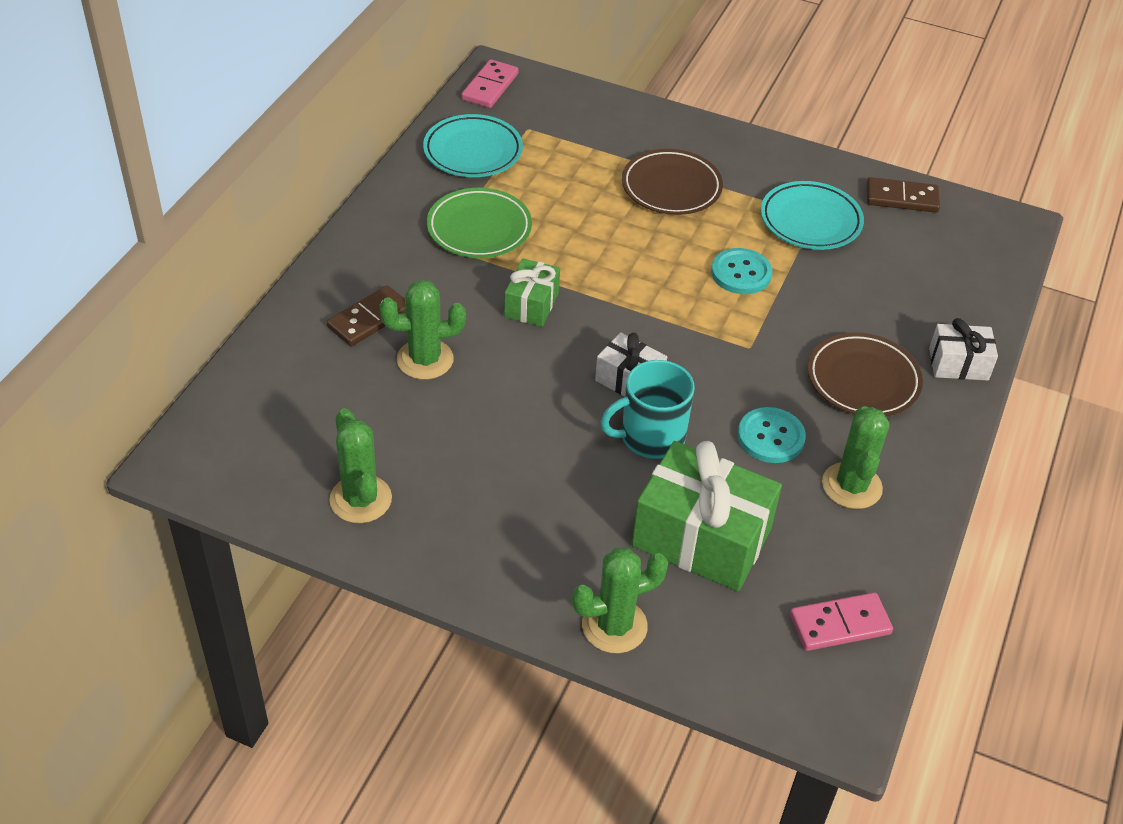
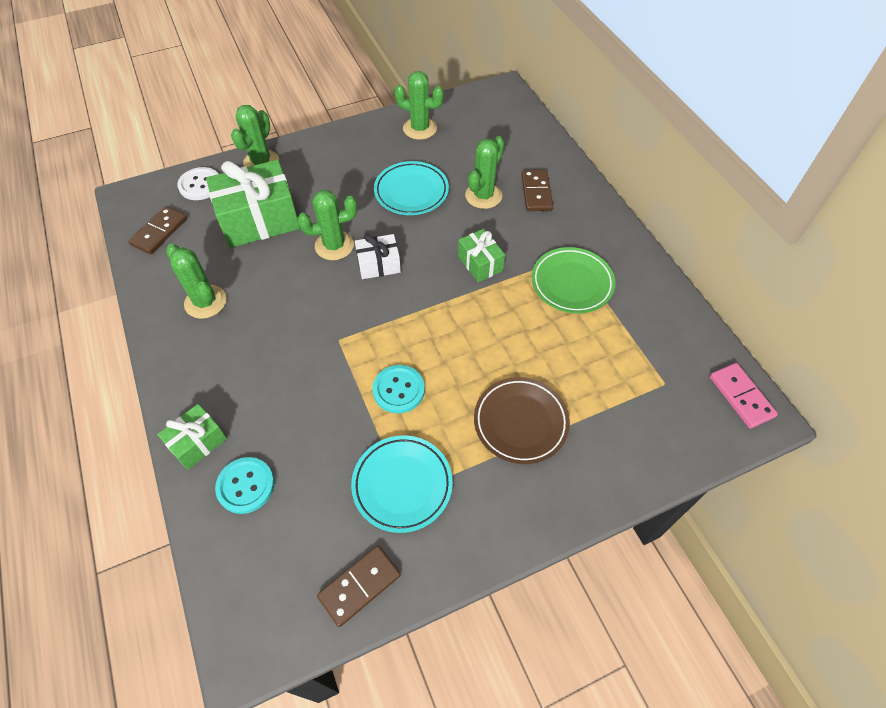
camera: 135 degrees right, 10 degrees up
turquoise plate [423,114,523,177] -> turquoise plate moved to [374,161,449,215]
turquoise mug [600,360,695,459] -> green cactus [297,189,357,260]
turquoise button [738,407,806,463] -> turquoise button moved to [215,457,274,514]
pink domino [790,592,893,651] -> brown domino [128,206,187,254]
brown plate [808,332,923,416] -> none
white gift [929,318,998,381] -> green gift [157,404,227,470]
none -> white button [177,167,218,200]

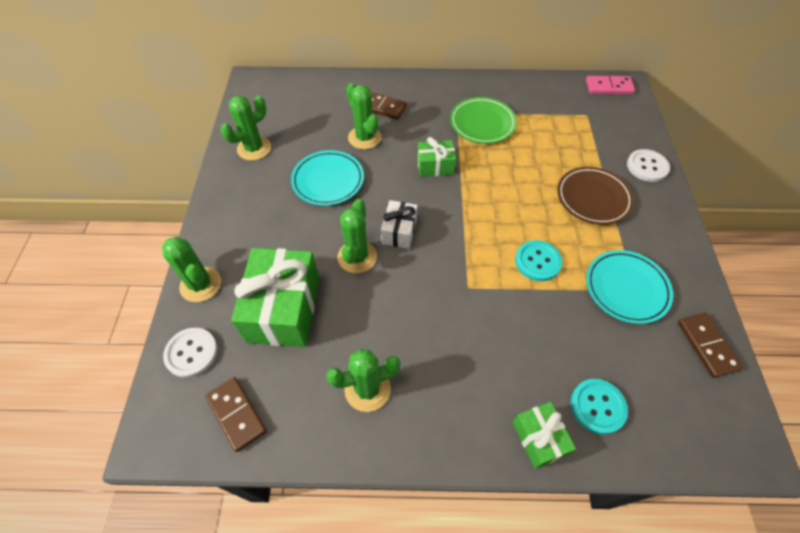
camera: 65 degrees left, 0 degrees up
none -> white button [627,149,670,182]

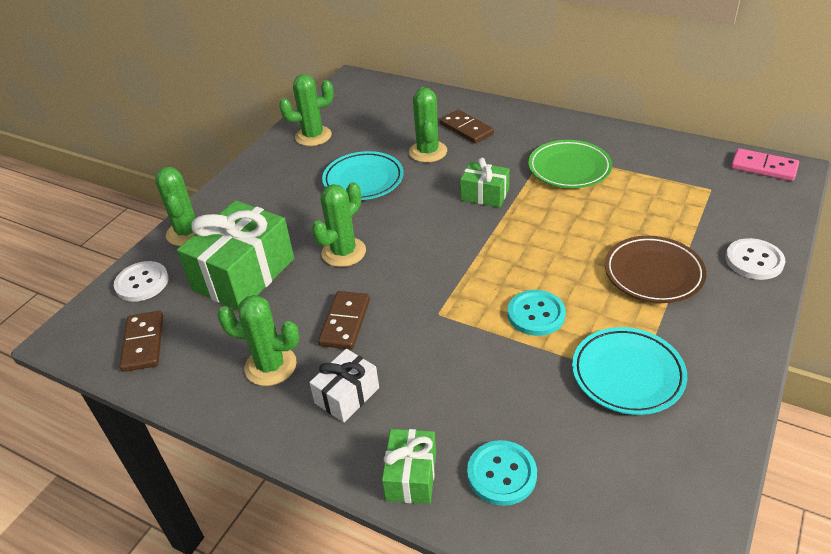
camera: 30 degrees right, 15 degrees down
white gift [381,200,418,249] -> white gift moved to [309,349,379,423]
brown domino [678,313,743,378] -> brown domino moved to [318,291,370,350]

